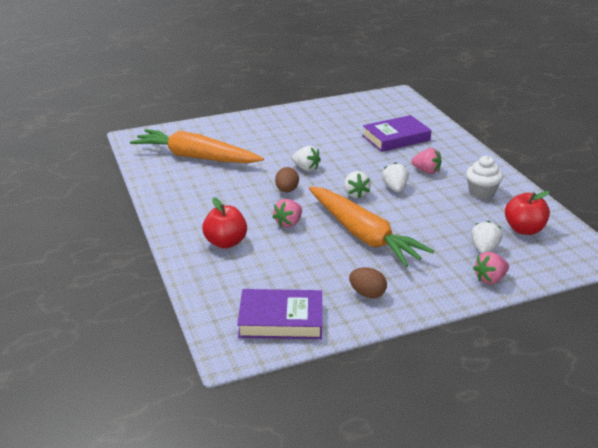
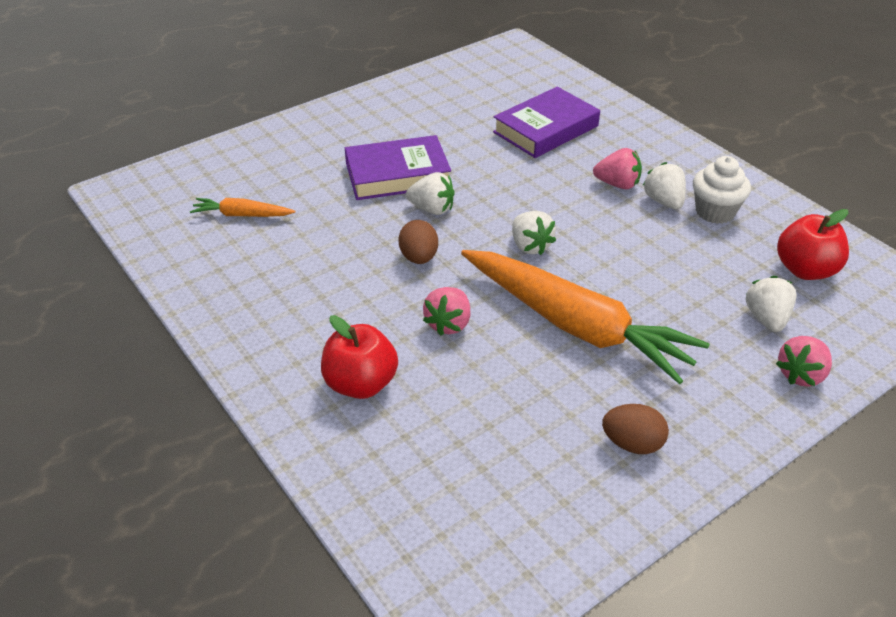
camera: 15 degrees left, 10 degrees up
orange carrot [130,129,264,163] -> orange carrot [190,198,295,217], size x0.44
purple book [237,289,322,339] -> purple book moved to [345,135,451,200]
white strawberry [382,162,409,192] -> white strawberry moved to [642,162,686,209]

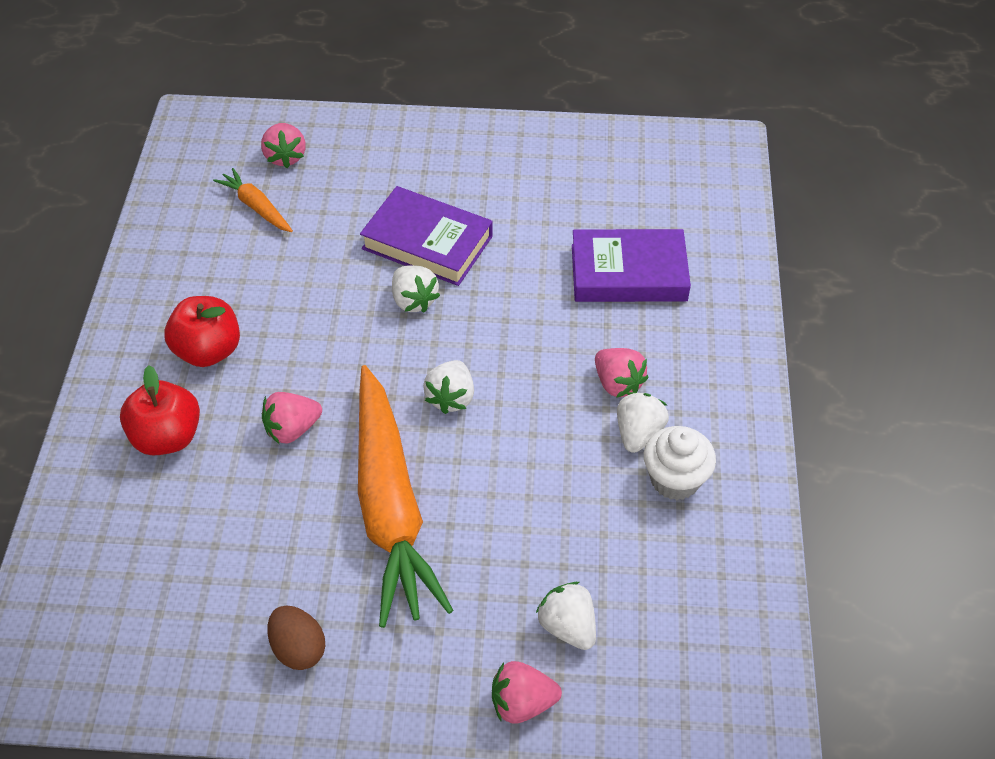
camera: 40 degrees right, 10 degrees up
brown egg [398,220,438,264] -> none
white strawberry [746,276,797,332] -> white strawberry turned 75 degrees counterclockwise [536,582,596,650]
red apple [777,209,849,280] -> red apple moved to [164,296,240,367]
none -> pink strawberry [261,123,306,168]

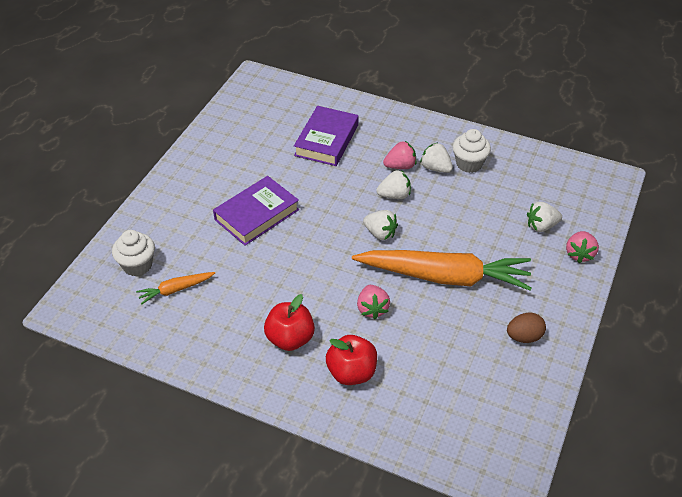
camera: 70 degrees left, 5 degrees down
pink strawberry [261,123,306,168] -> white cupcake [112,230,155,277]
white strawberry [392,265,440,313] -> white strawberry moved to [376,170,411,199]

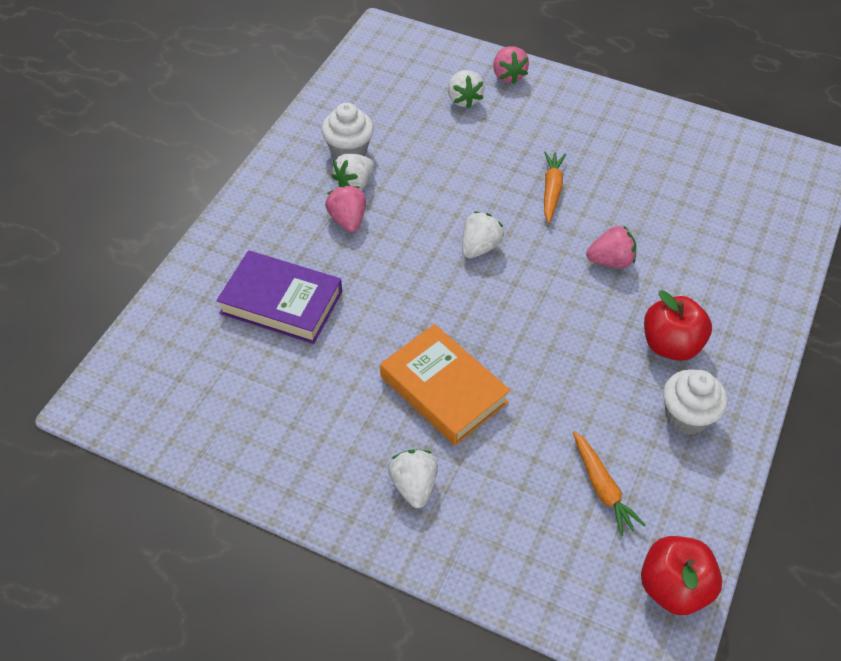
camera: 90 degrees left, 5 degrees up
white cupcake [112,230,155,277] -> white cupcake moved to [663,369,728,435]
purple book [213,176,299,246] -> orange book [380,324,511,445]
red apple [326,335,377,385] -> red apple moved to [641,536,722,615]
orange carrot [352,250,531,290] -> orange carrot [544,151,566,223], size x0.44
white strawberry [376,170,411,199] -> white strawberry moved to [388,450,438,508]
brown egg [507,312,546,343] -> none
pink strawberry [566,231,599,263] -> pink strawberry turned 60 degrees clockwise [493,47,529,84]

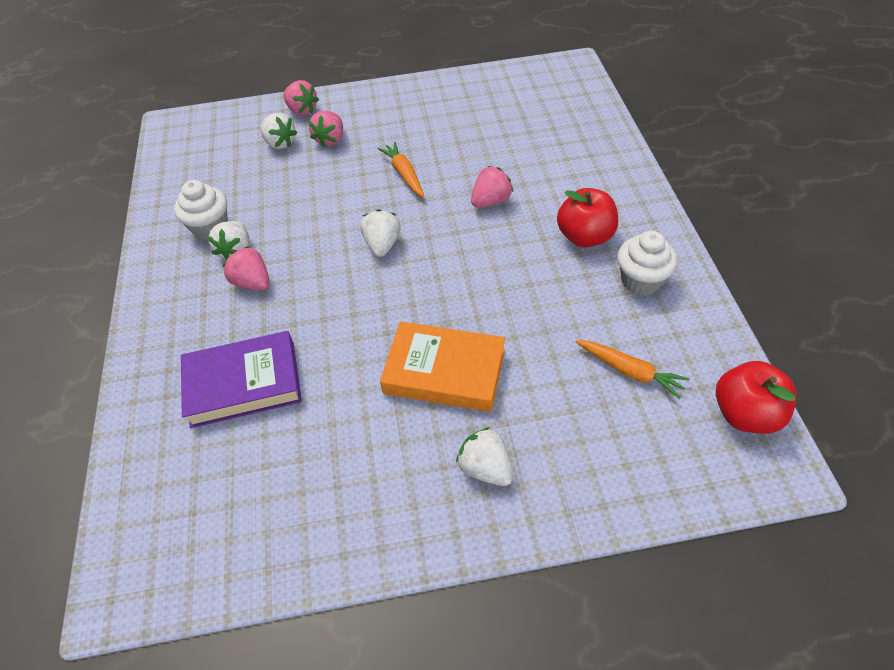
camera: 30 degrees left, 0 degrees up
none -> pink strawberry [308,111,343,148]

